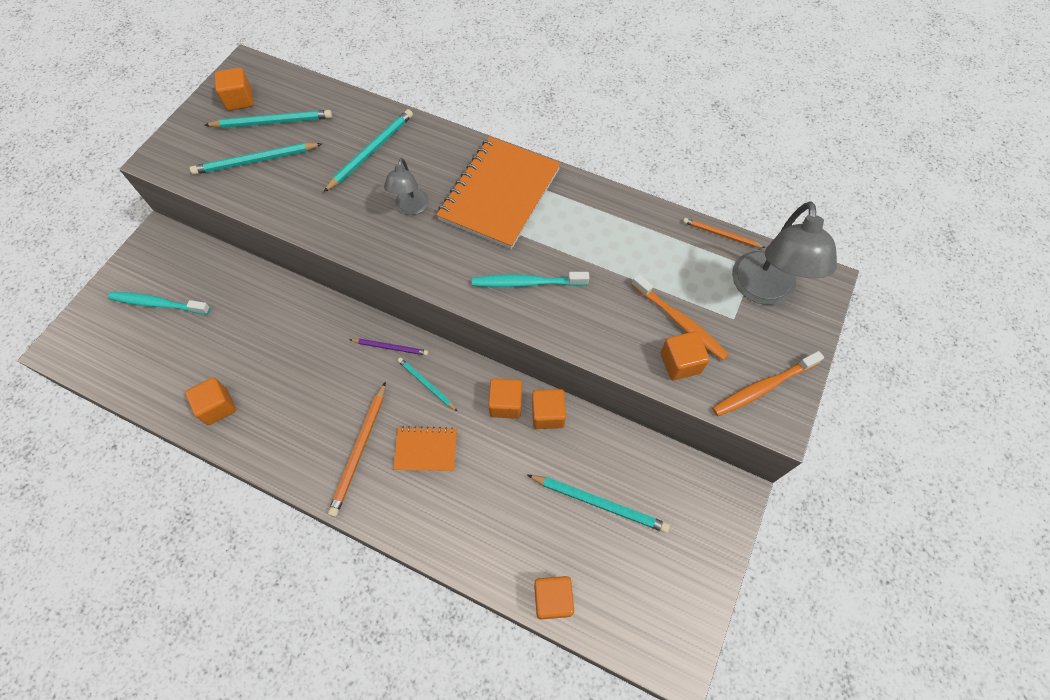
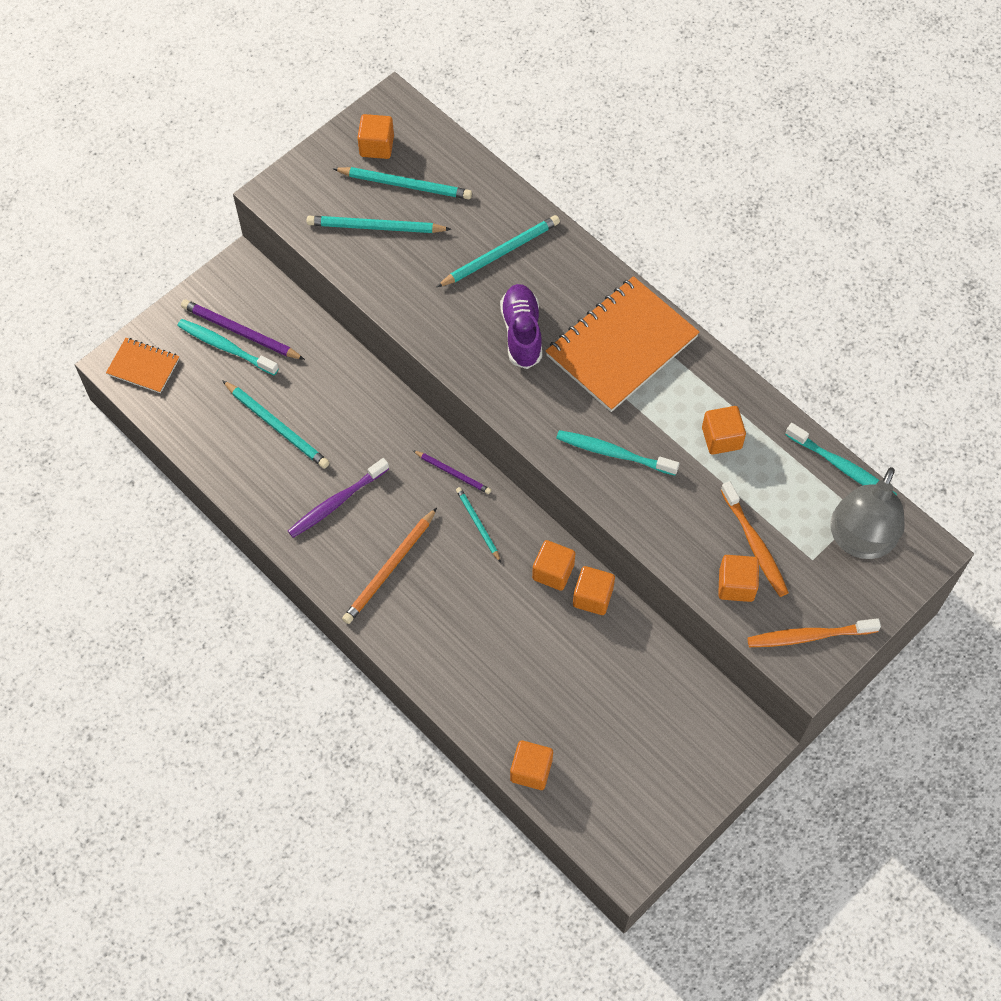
camera: 20 degrees right, 0 degrees up
orange cube [185,377,236,425] -> orange cube moved to [702,406,746,455]
grey lamp [384,158,429,215] -> purple shoe [500,284,542,369]
orange notebook [393,426,457,472] -> orange notebook moved to [106,338,180,393]
turquoise pencil [527,475,670,533] -> turquoise pencil moved to [222,380,330,468]
orange pencil [683,218,765,248] -> turquoise toothbrush [785,423,897,495]
none -> purple pencil [181,299,305,360]
none -> purple toothbrush [288,458,389,538]

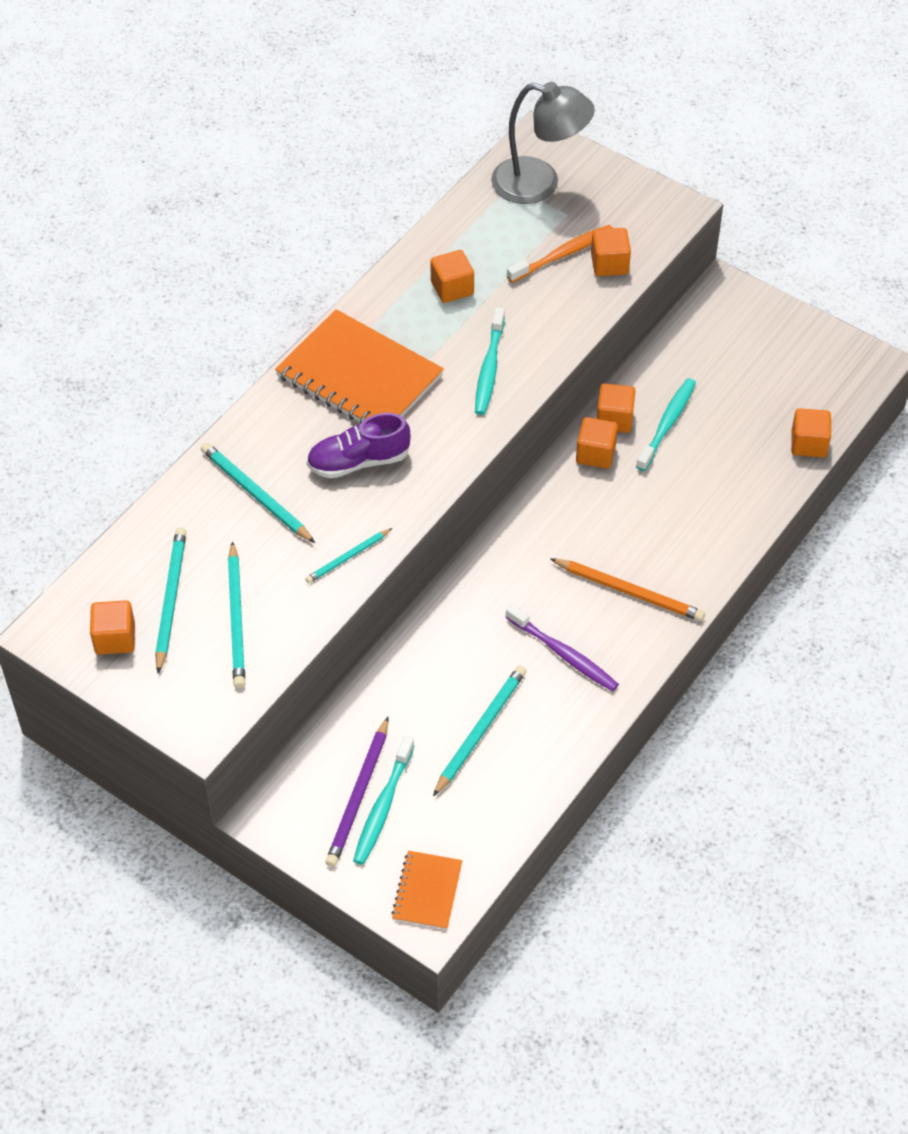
camera: 100 degrees left, 10 degrees down
purple pencil [413,450,491,494] -> none
turquoise pencil [456,487,501,562] -> turquoise pencil moved to [305,528,392,583]
orange toothbrush [747,618,881,647] -> none
turquoise toothbrush [785,423,897,495] -> turquoise toothbrush moved to [636,378,696,471]

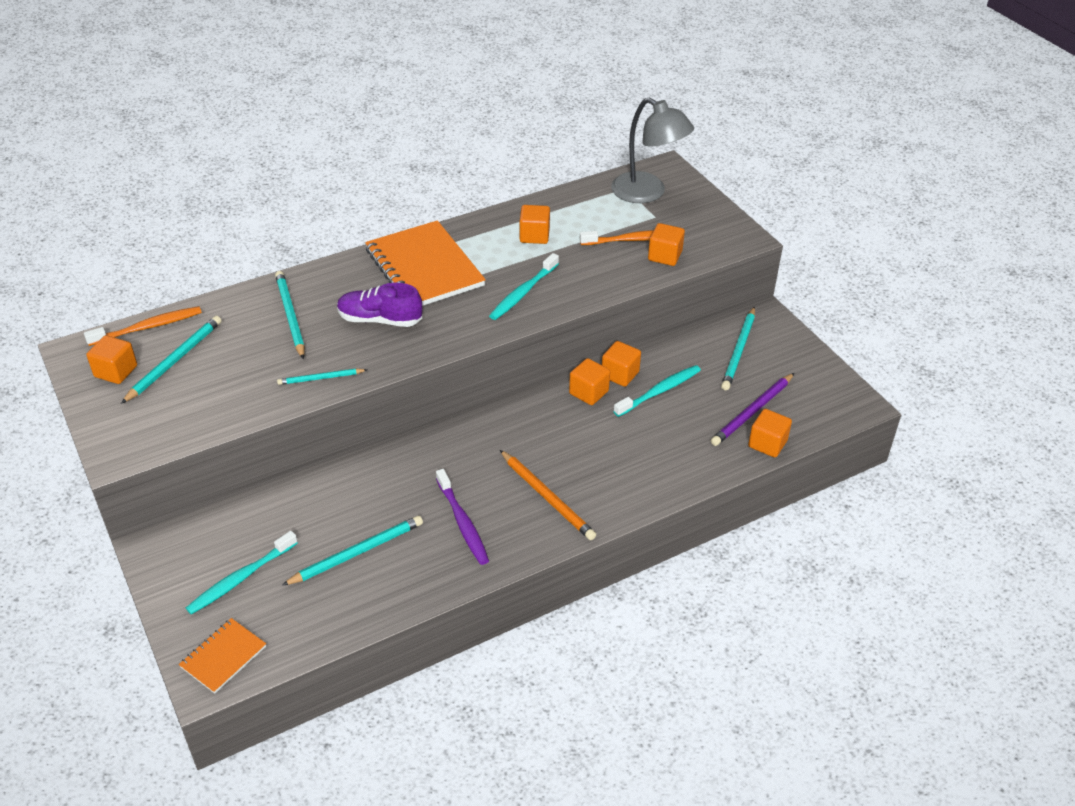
camera: 25 degrees right, 10 degrees down
turquoise pencil [228,541,245,689] -> turquoise pencil moved to [721,307,755,390]
purple pencil [325,717,388,867] -> purple pencil moved to [711,373,794,446]
none -> orange toothbrush [84,306,202,346]

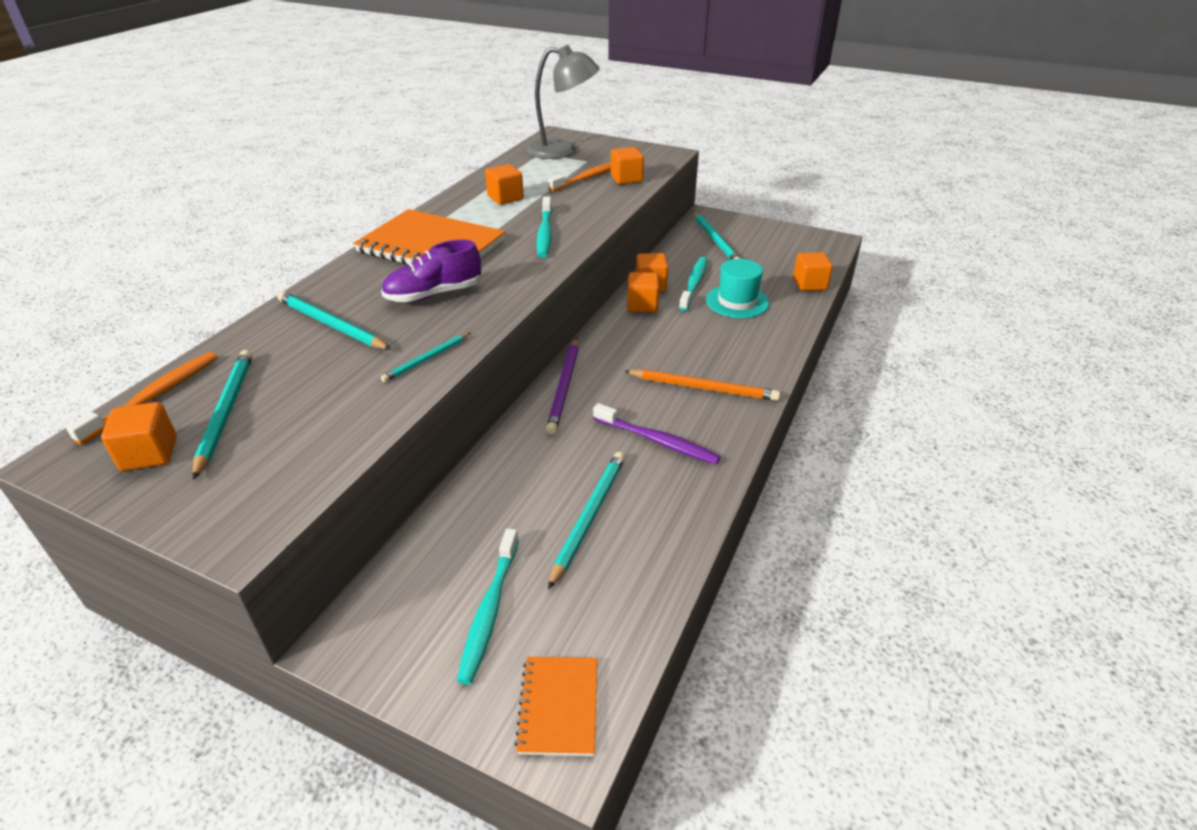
camera: 35 degrees left, 5 degrees down
purple pencil [711,373,794,446] -> purple pencil moved to [546,338,579,434]
none -> turquoise hat [706,259,769,318]

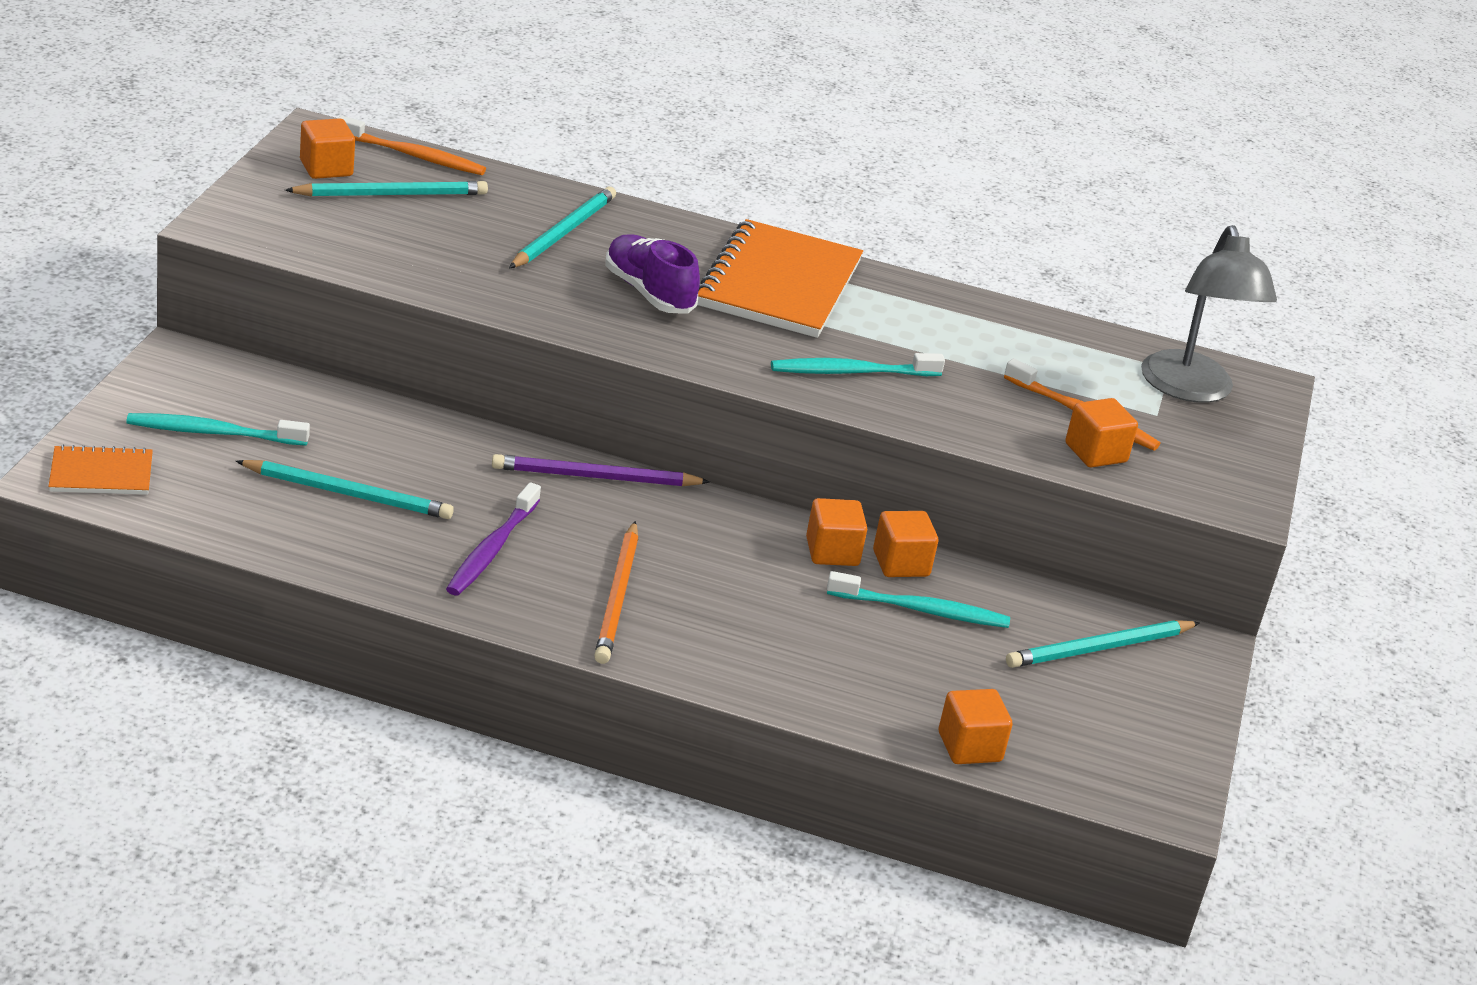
camera: 75 degrees right, 5 degrees down
turquoise pencil [381,333,470,382] -> none
orange cube [485,164,524,205] -> none
turquoise hat [706,259,769,318] -> none

